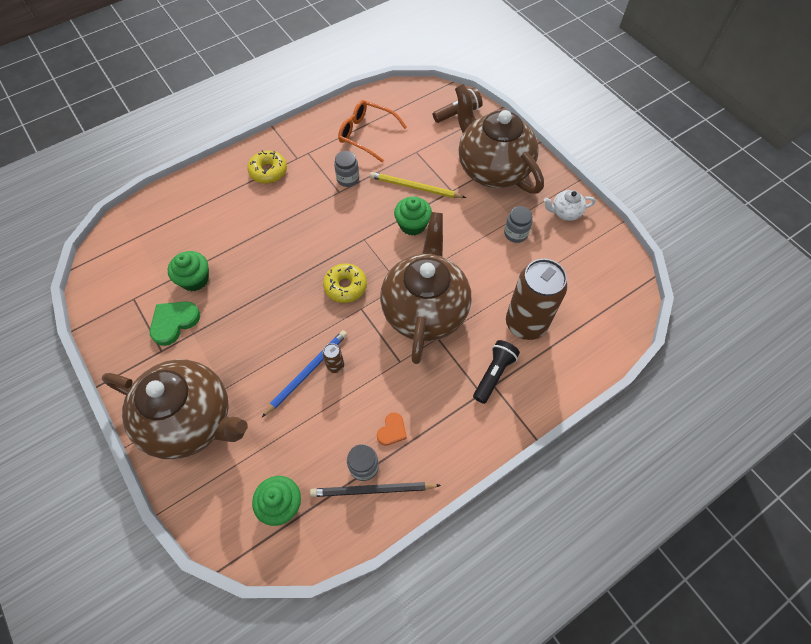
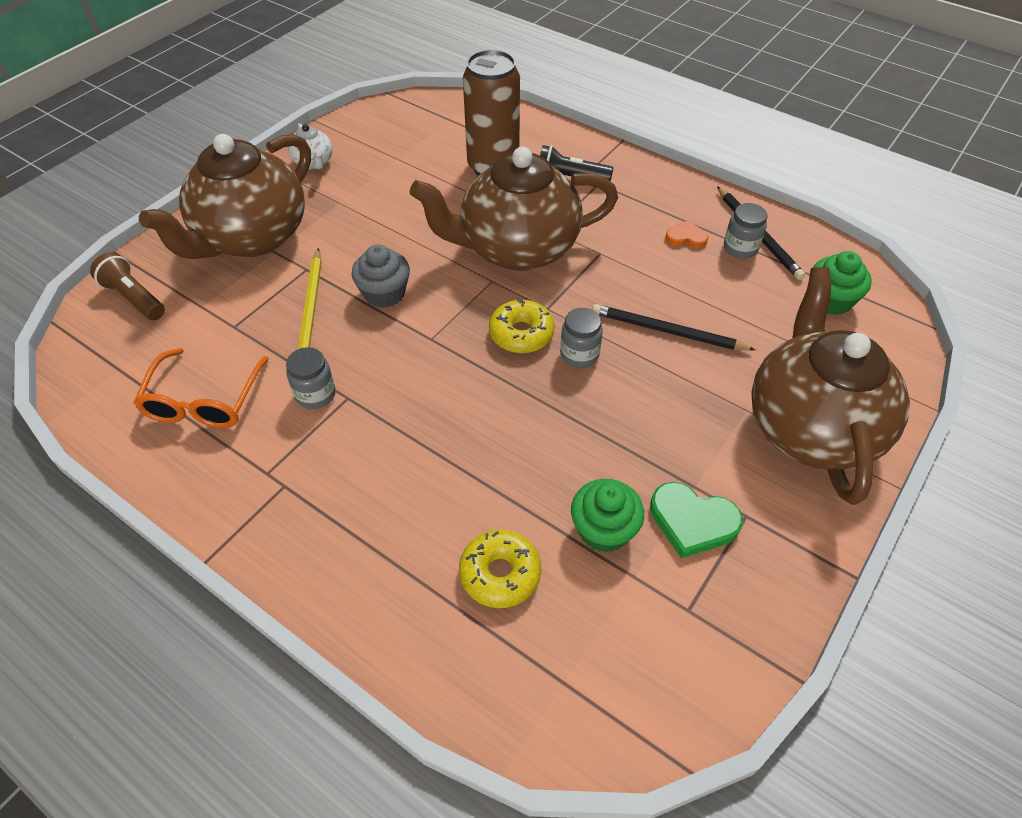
camera: 110 degrees left, 10 degrees down
yellow donut [247,150,287,184] -> yellow donut moved to [459,529,541,608]
blue pencil [262,330,347,417] -> black pencil [592,304,755,351]
brown can [323,343,344,373] -> none
green cupcake [394,196,432,235] -> grey cupcake [351,244,410,308]
grey jar [504,206,532,243] -> grey jar moved to [560,308,603,368]

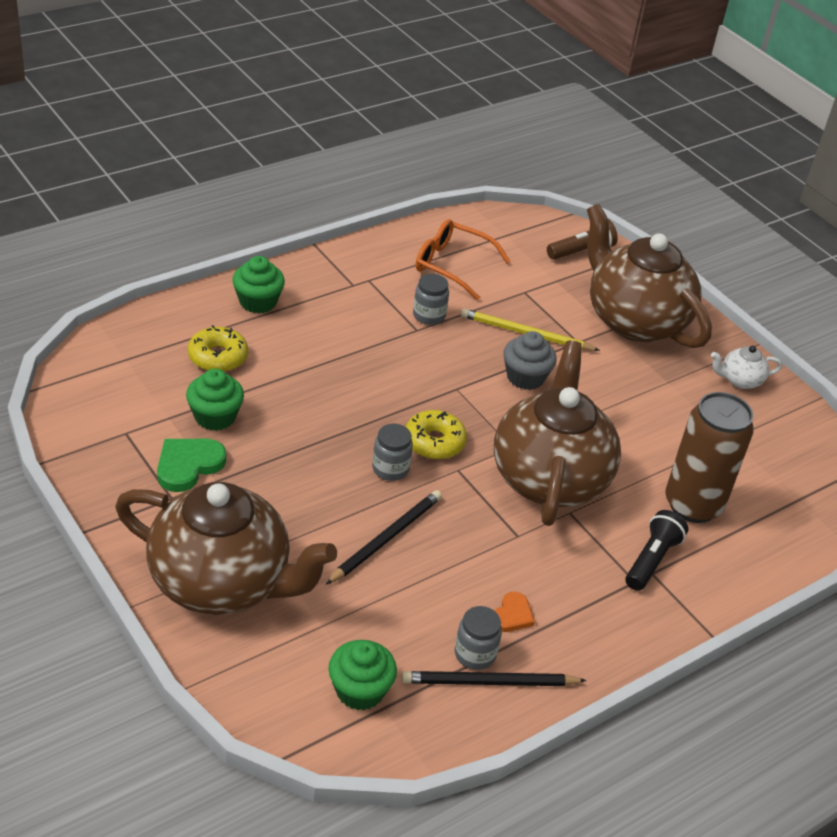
camera: 105 degrees right, 10 degrees down
none -> green cupcake [232,256,285,314]

